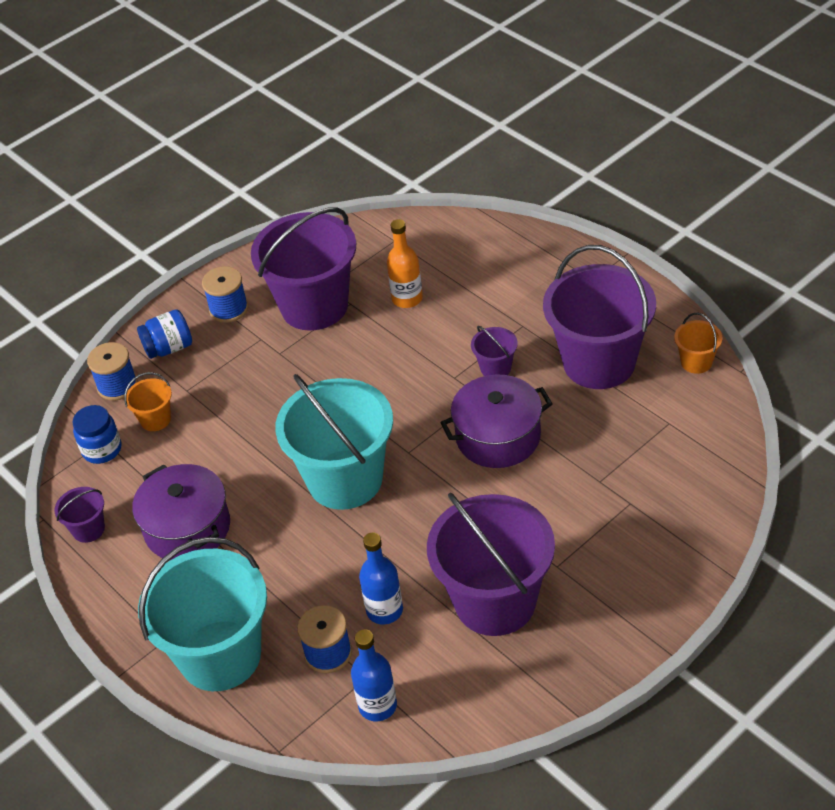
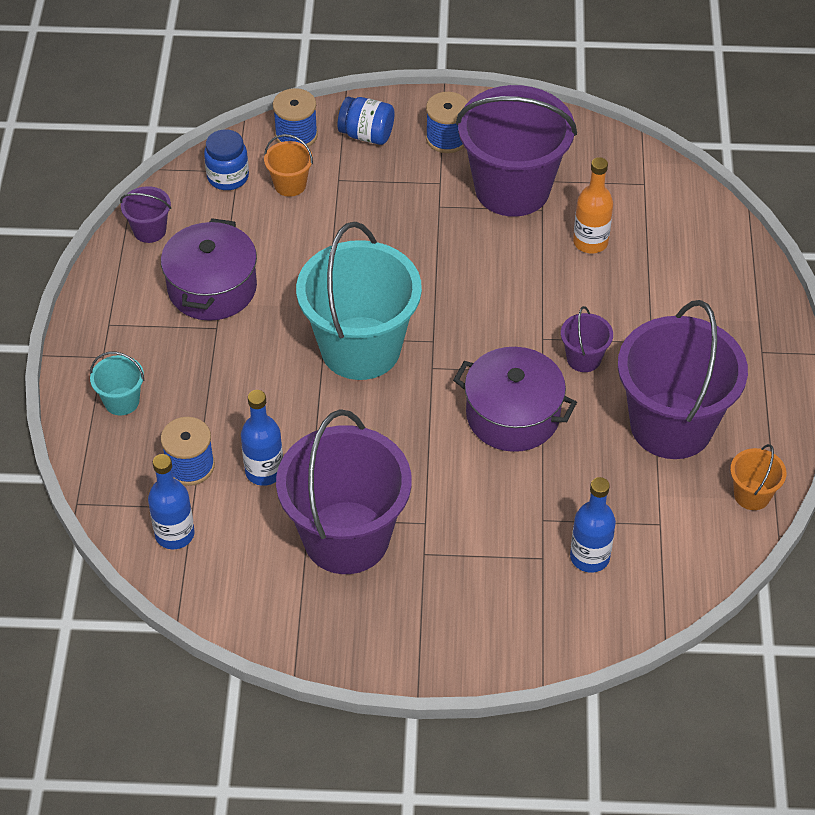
camera: 40 degrees right, 5 degrees up
turquoise bucket [138,537,267,691] -> turquoise bucket [90,352,144,415], size x0.43
none -> blue bottle [570,477,616,573]

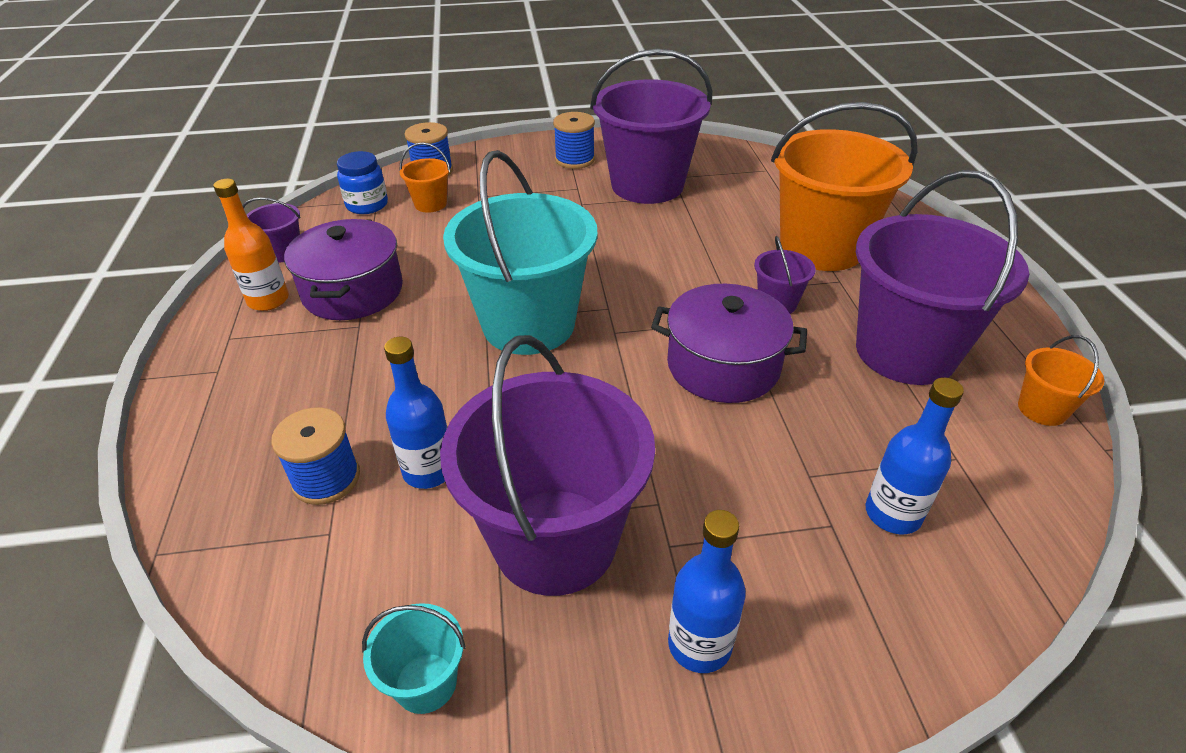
camera: 10 degrees left, 10 degrees down
turquoise bucket [90,352,144,415] -> turquoise bucket moved to [362,603,466,714]
blue bottle [148,454,194,549] -> blue bottle moved to [668,510,746,673]
blue jar [337,97,395,145] -> none
orange bottle [573,157,613,253] -> orange bottle moved to [213,178,289,311]
none -> orange bucket [771,102,917,271]

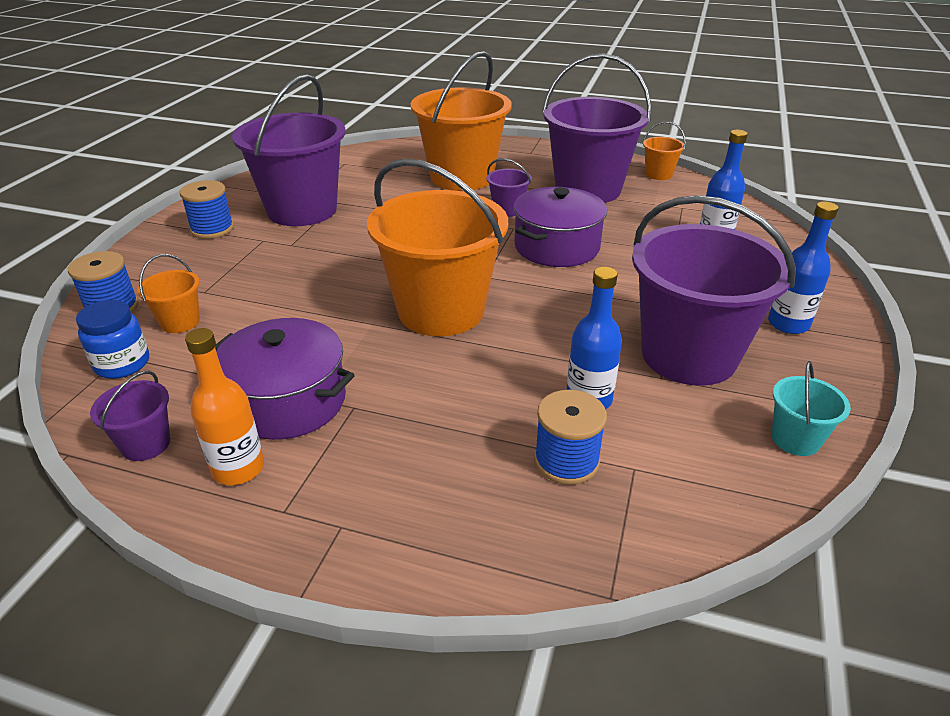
camera: 65 degrees left, 5 degrees down
turquoise bucket [443,150,598,355] -> orange bucket [367,159,508,336]

